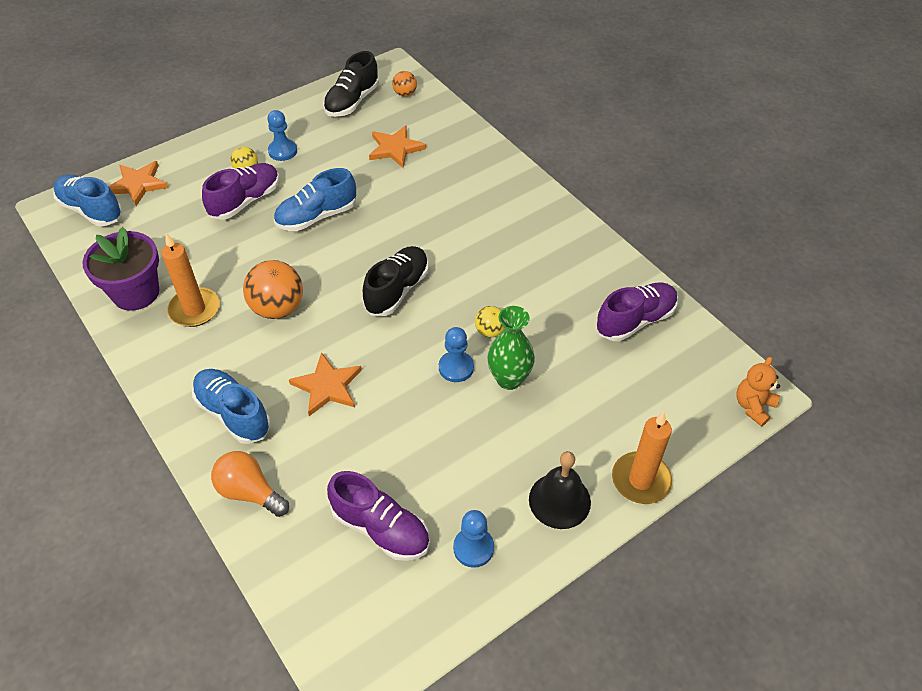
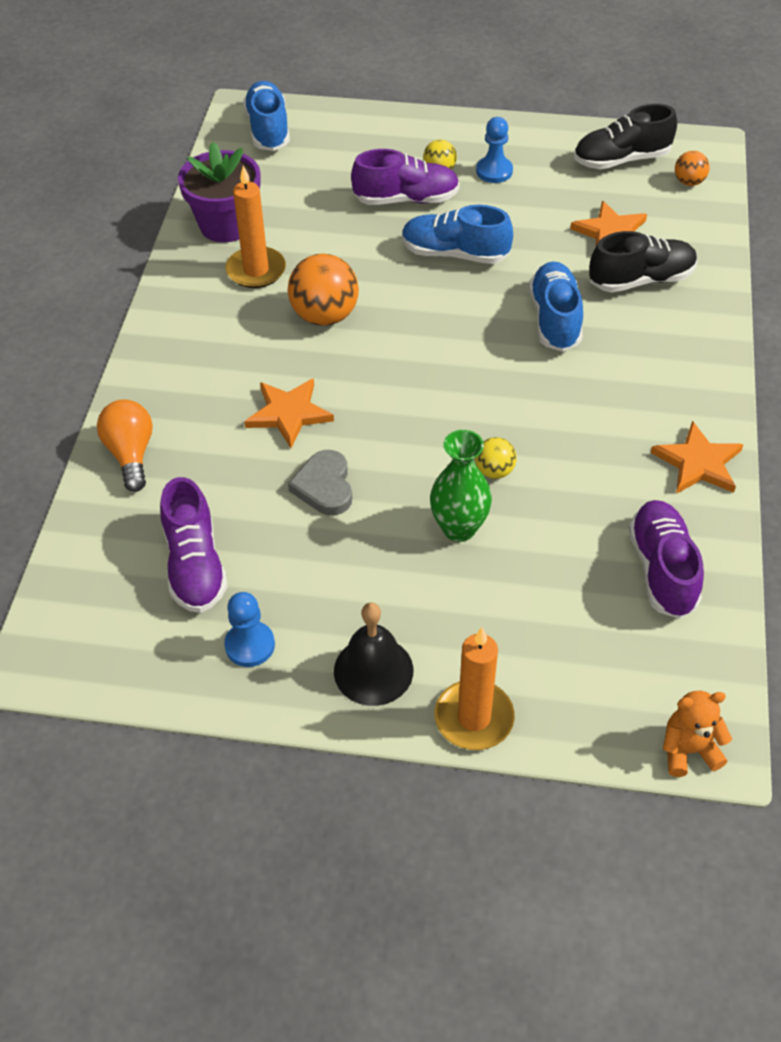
camera: 45 degrees right, 0 degrees up
orange star [108,161,168,206] -> orange star moved to [651,421,744,494]
blue shoe [192,369,271,444] -> blue shoe moved to [529,262,583,352]
black shoe [363,246,429,316] -> black shoe moved to [589,231,697,293]
blue pawn [439,327,474,382] -> none
purple shoe [596,283,678,341] -> purple shoe turned 105 degrees counterclockwise [629,500,704,619]
none -> grey heart [288,450,352,515]

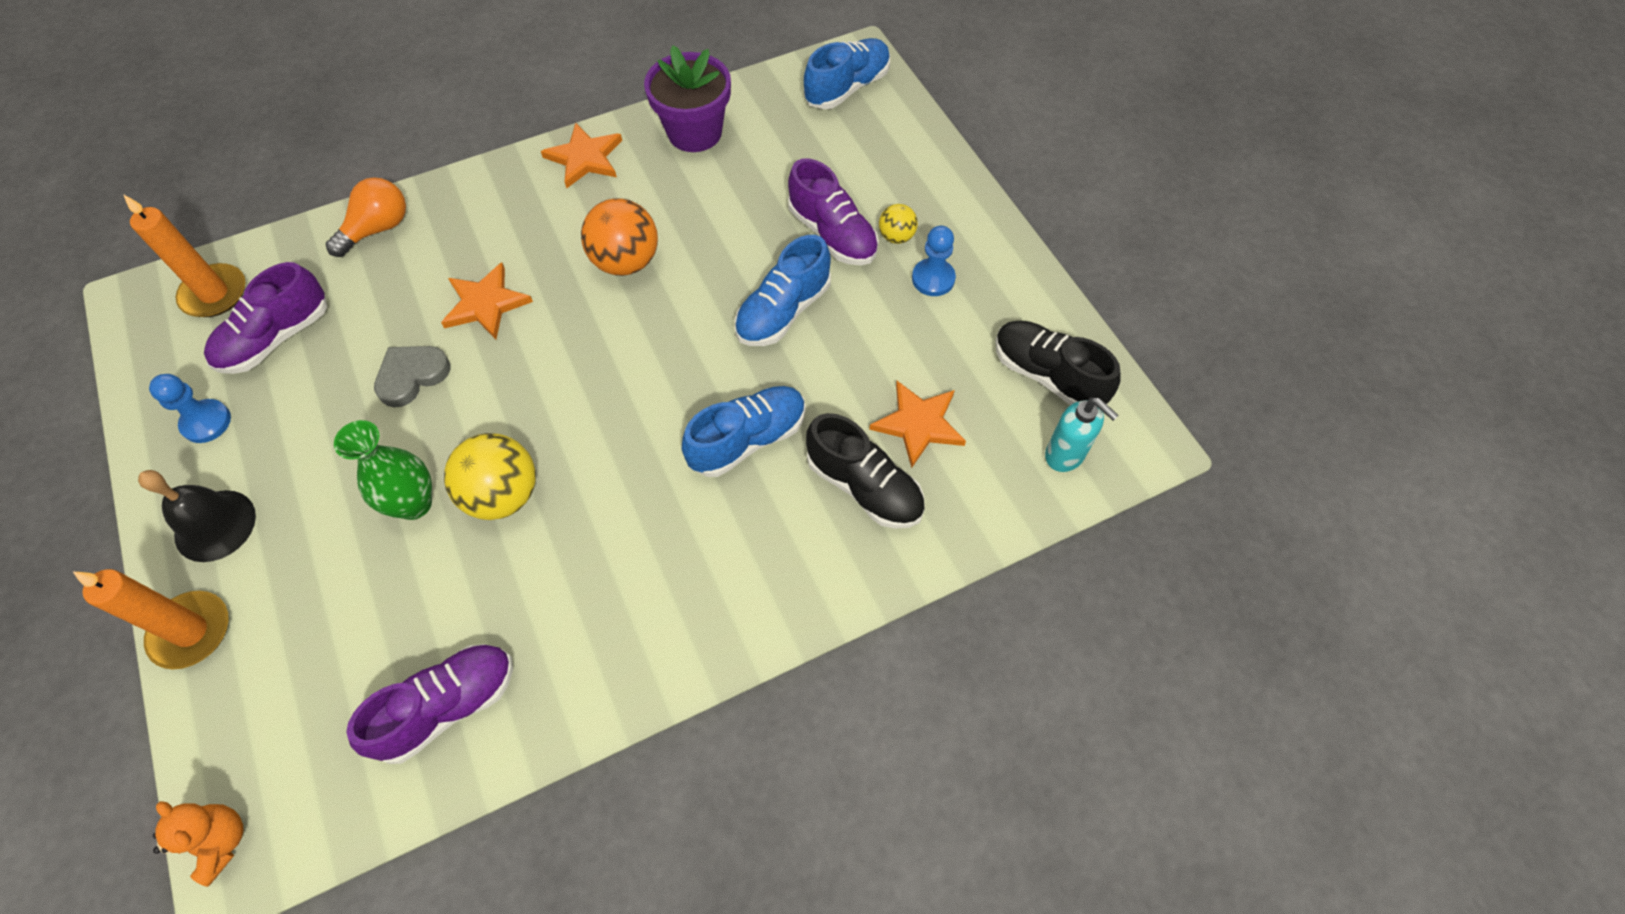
camera: 55 degrees right, 10 degrees up
orange candle [225,166,286,288] -> orange candle moved to [123,194,245,317]
blue shoe [402,205,513,264] -> blue shoe turned 120 degrees counterclockwise [735,235,831,346]
yellow ball [475,437,517,479] -> yellow ball [444,433,536,520], size x1.88
orange star [651,421,744,494] -> orange star moved to [541,123,622,188]
orange ball [675,151,710,186] -> turquoise soap dispenser [1045,398,1119,472]

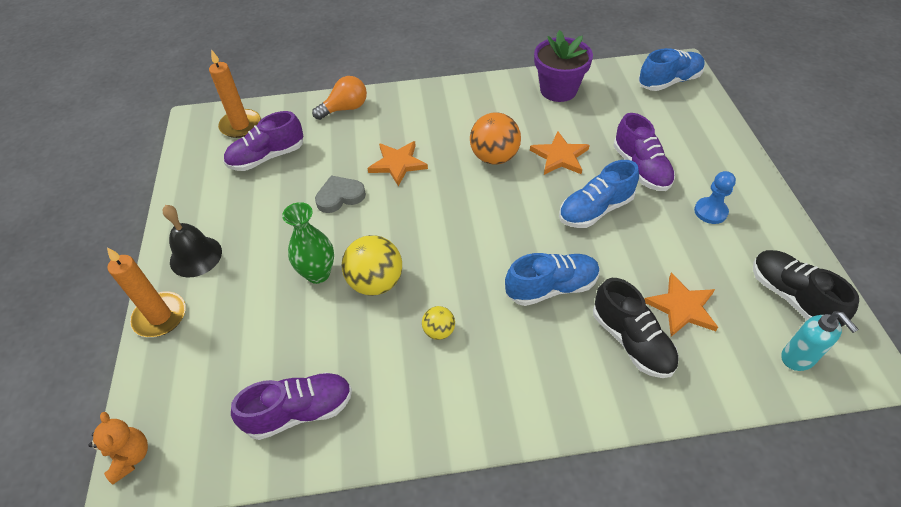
camera: 20 degrees right, 10 degrees down
blue pawn [149,374,231,443] -> none
orange star [541,123,622,188] -> orange star moved to [530,132,590,175]
yellow ball [879,204,918,244] -> yellow ball moved to [422,306,455,340]

